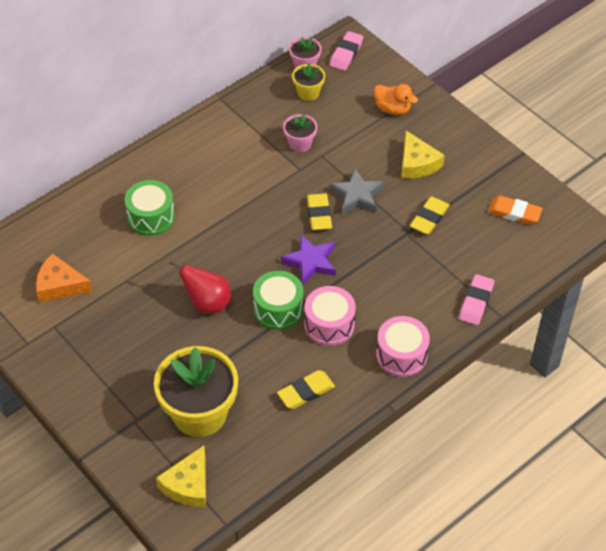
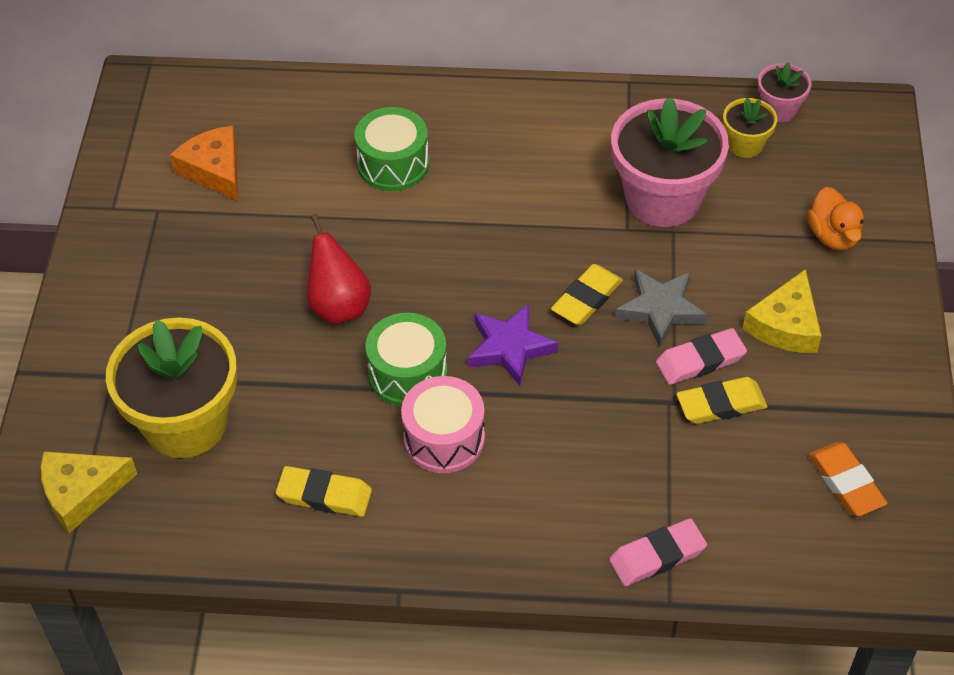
camera: 45 degrees right, 0 degrees up
pink flower pot [283,114,317,152] -> pink flower pot [611,97,729,227], size x2.08
pink eraser [329,31,363,71] -> pink eraser moved to [656,328,747,385]
pink drum [376,316,430,377] -> none

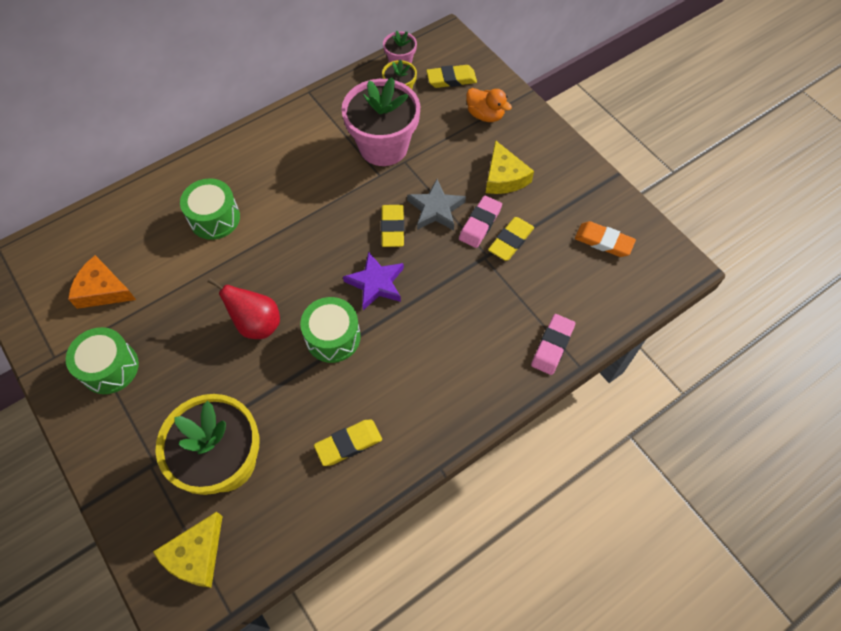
camera: 40 degrees left, 10 degrees up
pink drum [401,376,485,473] -> none
none -> green drum [66,327,139,394]
none -> yellow eraser [426,65,477,88]

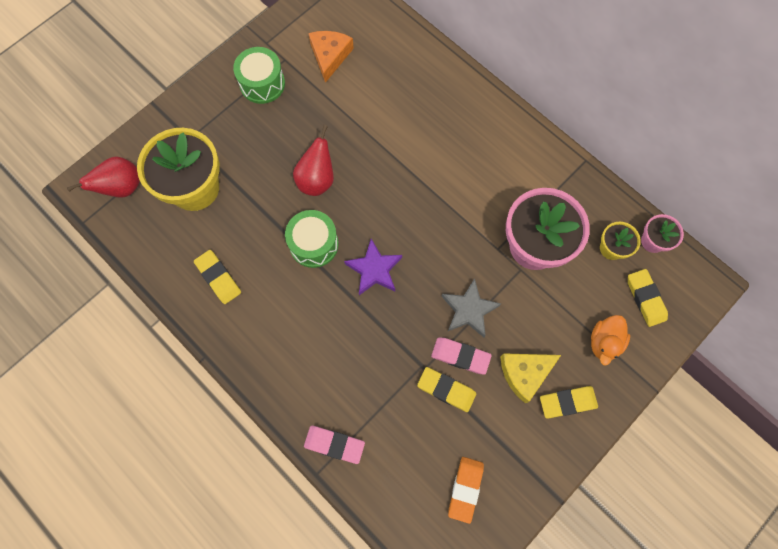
camera: 80 degrees right, 10 degrees up
yellow cheese [153,512,223,588] -> red pear [67,156,140,198]
green drum [180,178,240,240] -> none
yellow eraser [381,205,404,247] -> yellow eraser moved to [540,386,598,419]

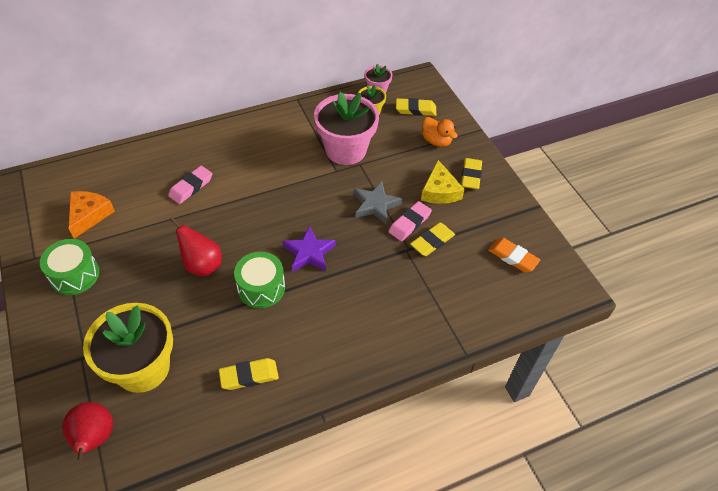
camera: 70 degrees left, 20 degrees down
pink eraser [304,426,365,464] -> pink eraser moved to [168,166,212,204]
orange cheese [308,31,354,83] -> orange cheese turned 75 degrees clockwise [68,191,115,239]

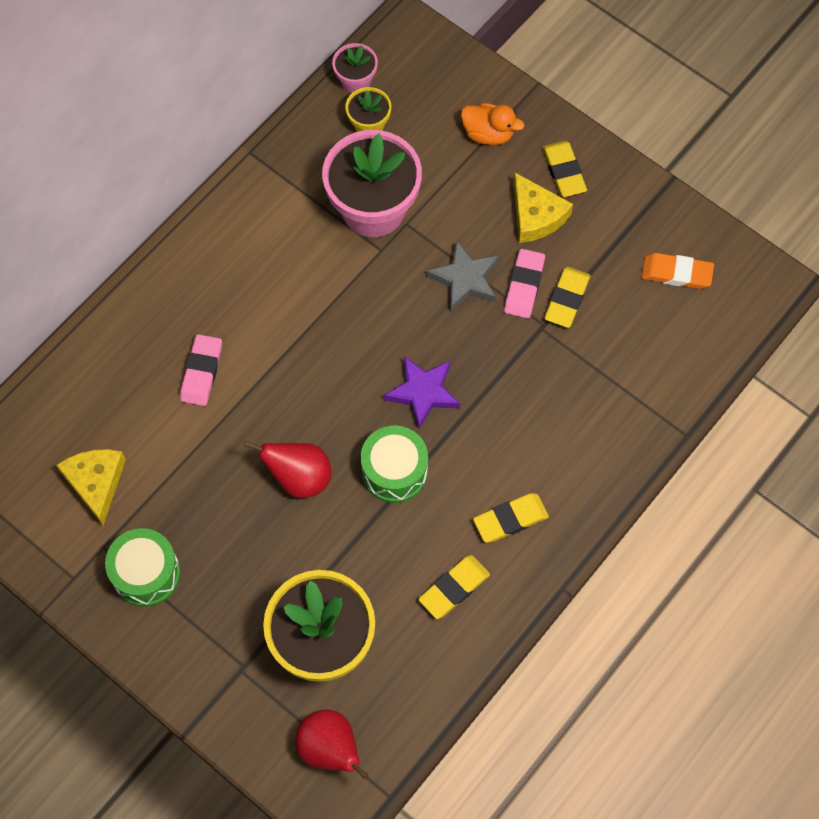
camera: 25 degrees left, 15 degrees up
orange cheese [68,191,115,239] -> yellow cheese [56,449,126,525]
yellow eraser [396,98,436,116] -> yellow eraser moved to [473,493,549,543]

